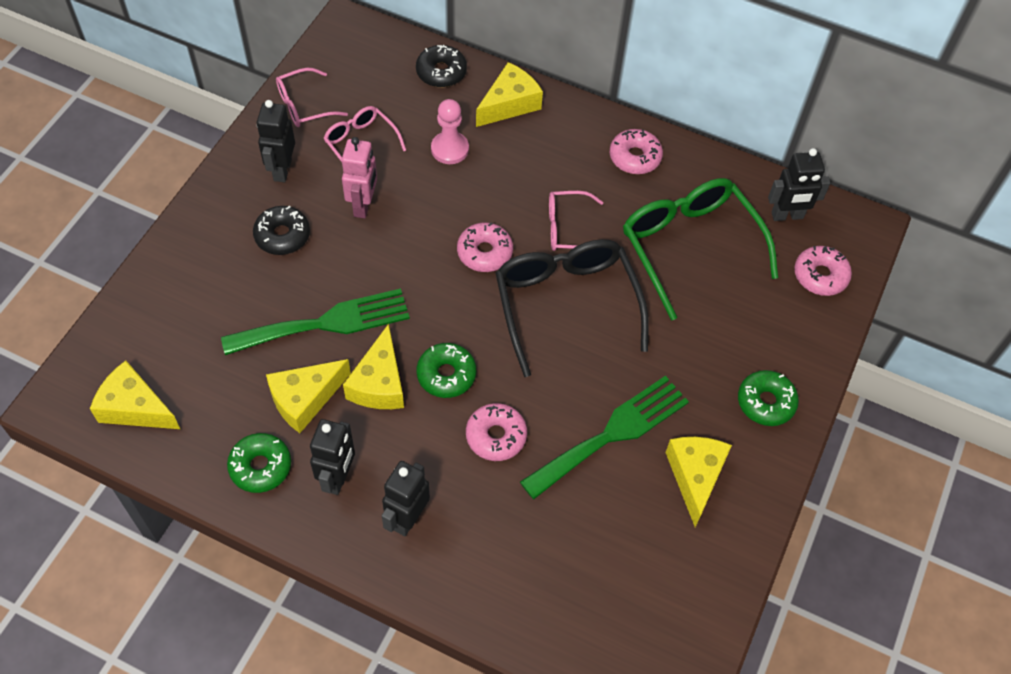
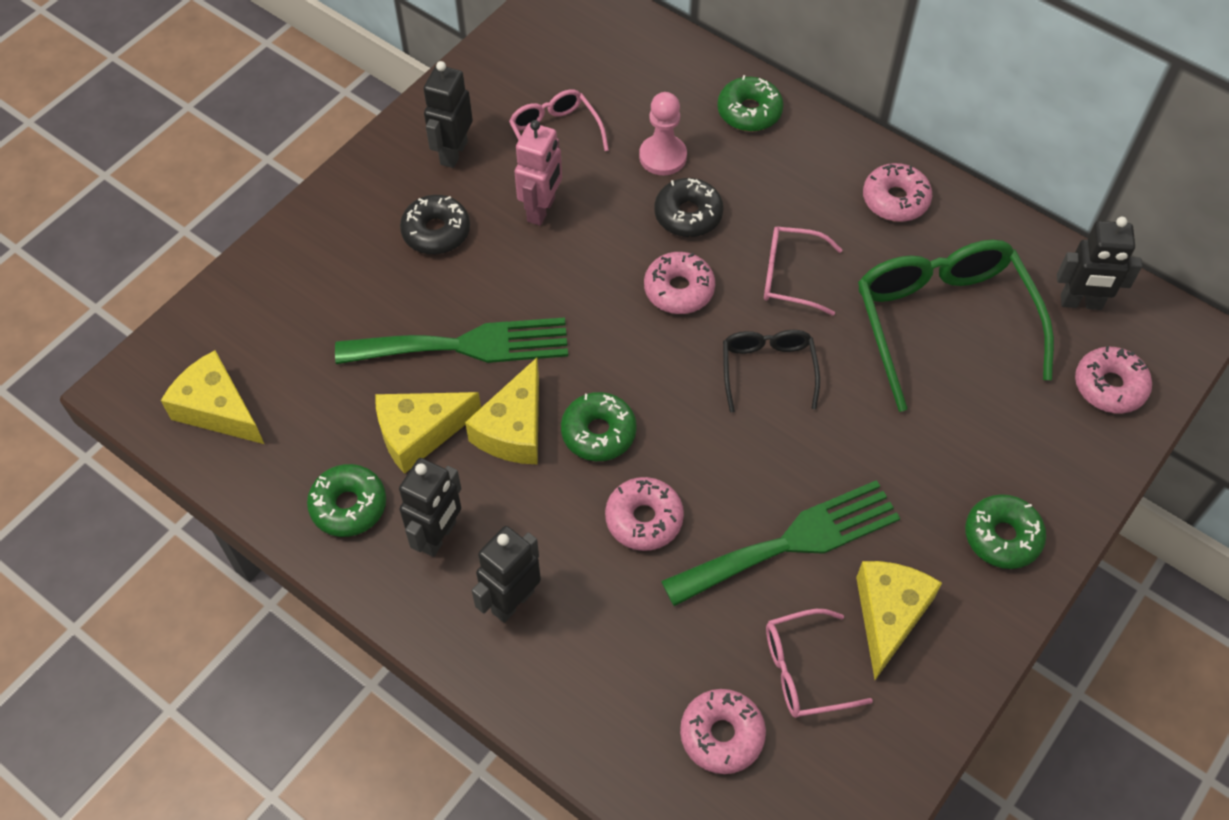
camera: 15 degrees right, 0 degrees up
pink glasses [276,68,348,127] -> pink glasses moved to [766,609,873,718]
black donut [416,45,467,87] -> black donut moved to [654,178,723,237]
yellow cheese [476,62,543,127] -> green donut [717,75,784,132]
black glasses [496,239,649,377] -> black glasses [723,330,820,413], size x0.53
none -> pink donut [680,689,766,774]

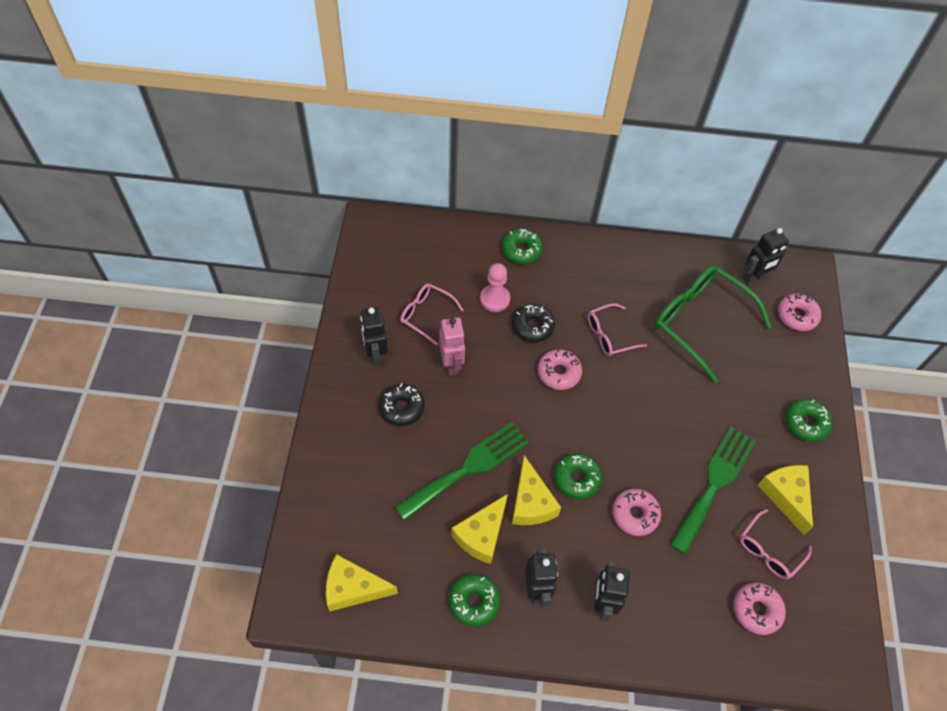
camera: 35 degrees left, 0 degrees up
black glasses [723,330,820,413] -> none
pink donut [863,163,932,222] -> none

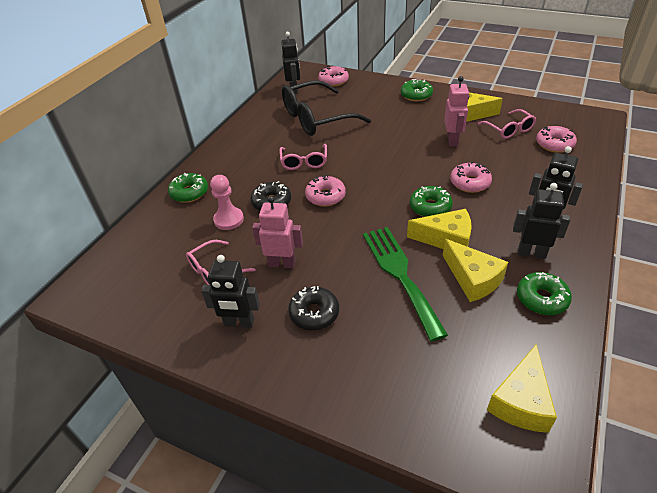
camera: 65 degrees left, 15 degrees down
green glasses [655,265,772,383] -> black glasses [282,80,371,136]
green fork [670,427,756,555] -> pink robot [444,76,469,147]

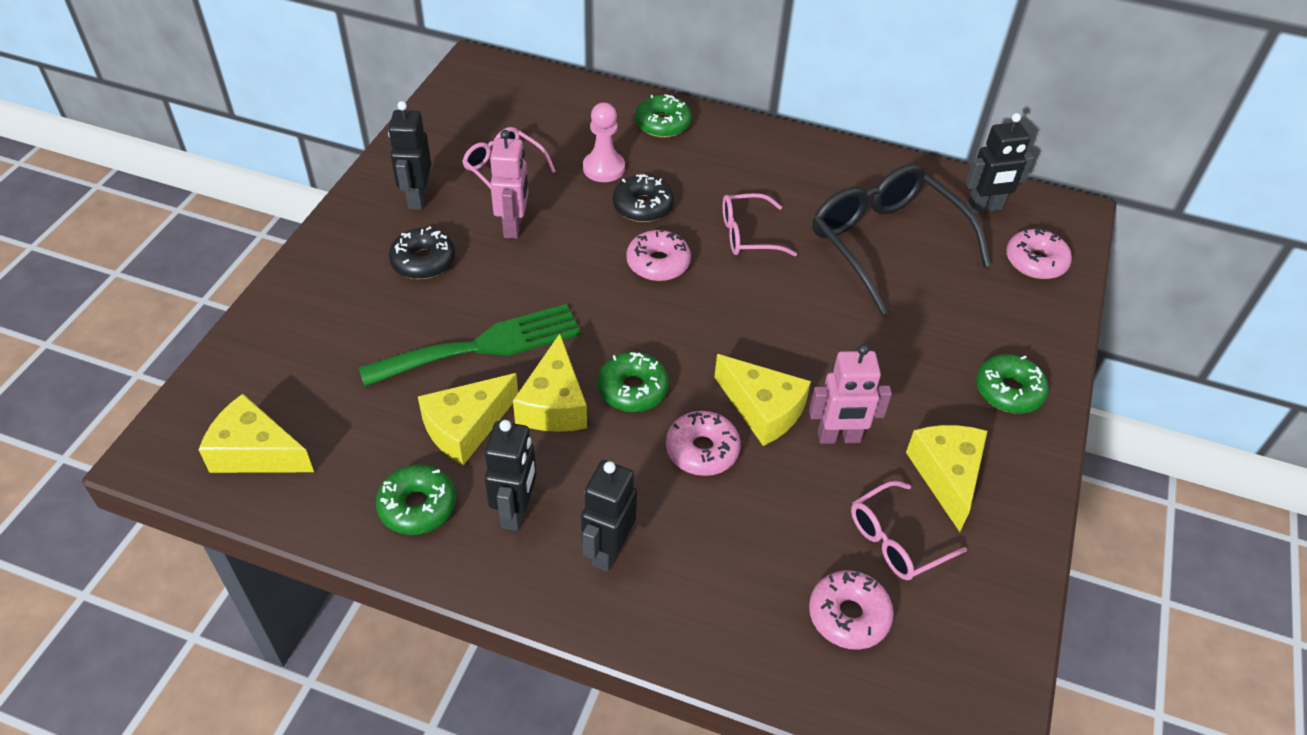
camera: 80 degrees right, 5 degrees up
none -> yellow cheese [714,354,811,446]

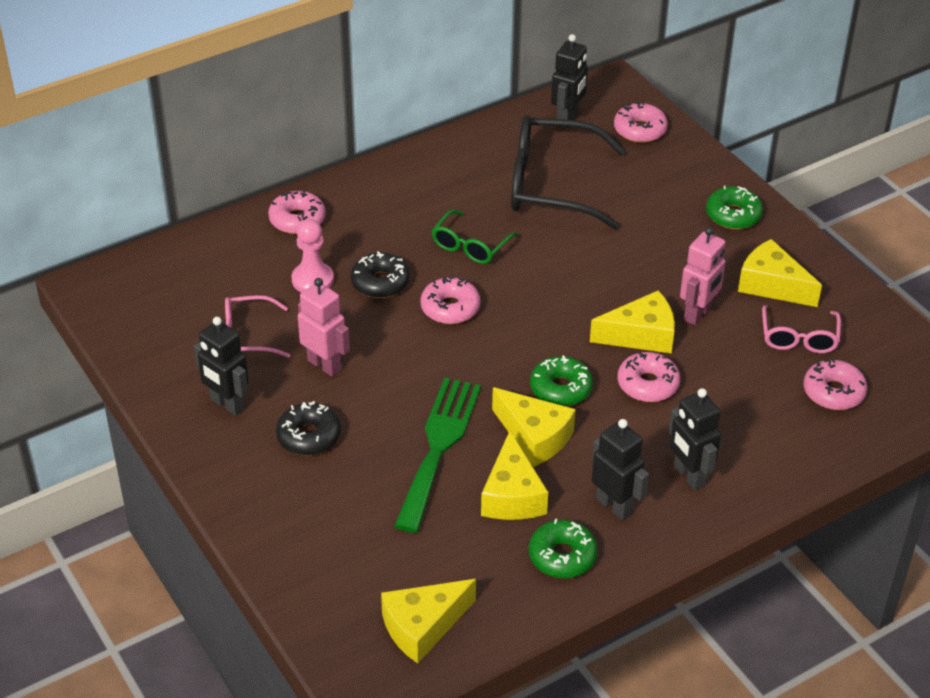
camera: 50 degrees left, 5 degrees down
green donut [635,94,692,138] -> pink donut [268,190,326,234]
pink glasses [723,193,797,256] -> green glasses [432,210,518,264]

